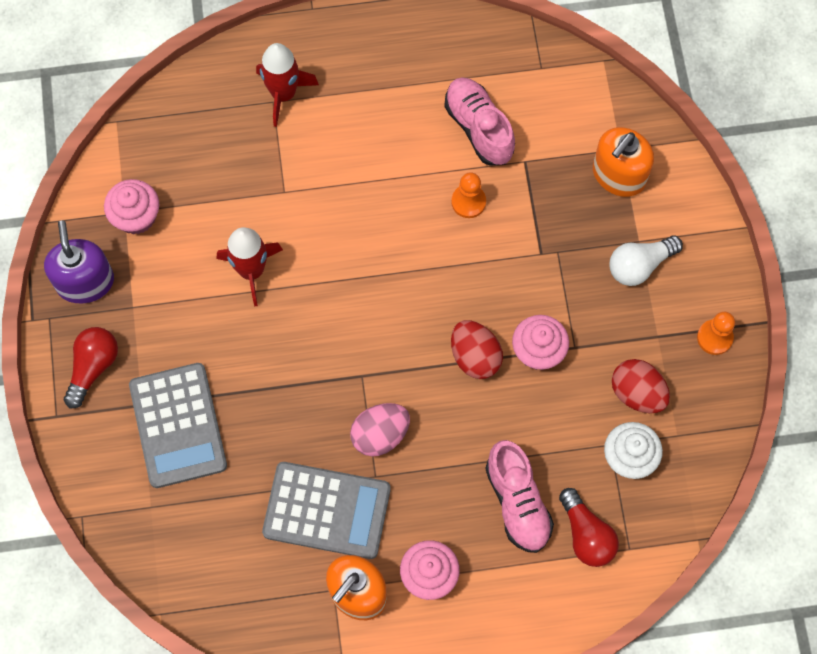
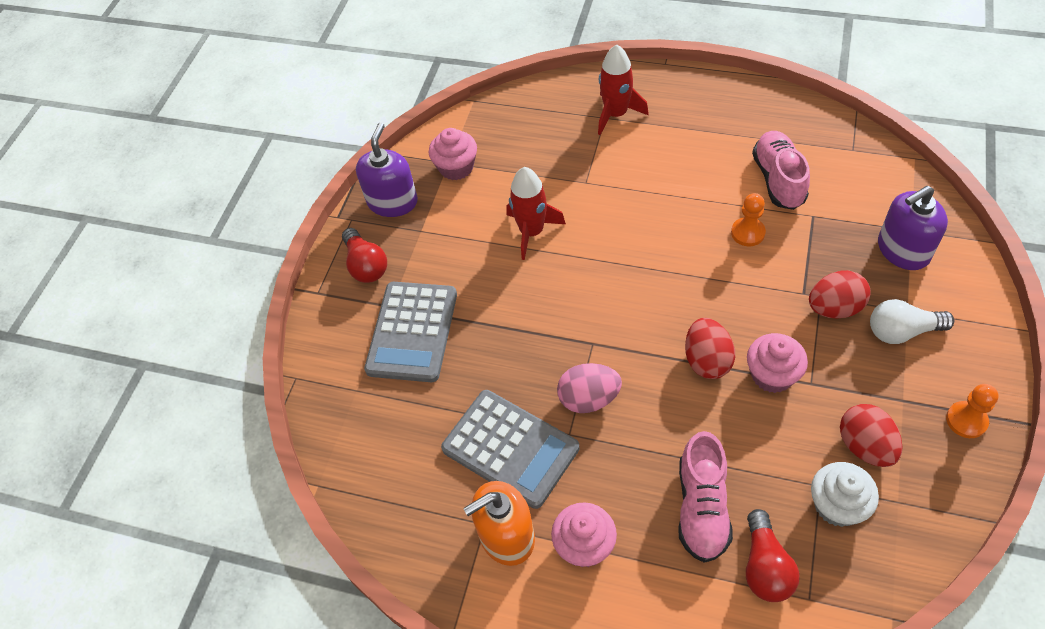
camera: 30 degrees right, 15 degrees down
red light bulb [64,327,118,408] -> red light bulb turned 105 degrees clockwise [342,228,387,283]
orange soap dispenser [593,127,654,197] -> purple soap dispenser [878,186,948,270]
none -> red egg [809,270,871,319]

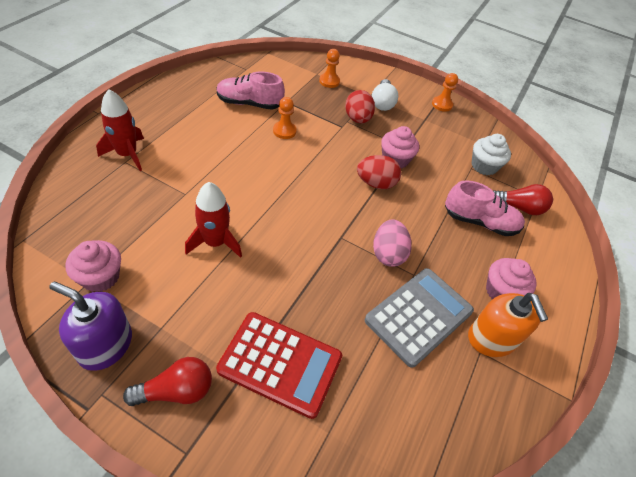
camera: 90 degrees left, 5 degrees down
grey calculator [364,282,457,382] -> red calculator [216,312,342,419]
red egg [840,404,903,467] -> none
purple soap dispenser [878,186,948,270] -> orange pawn [319,49,340,88]

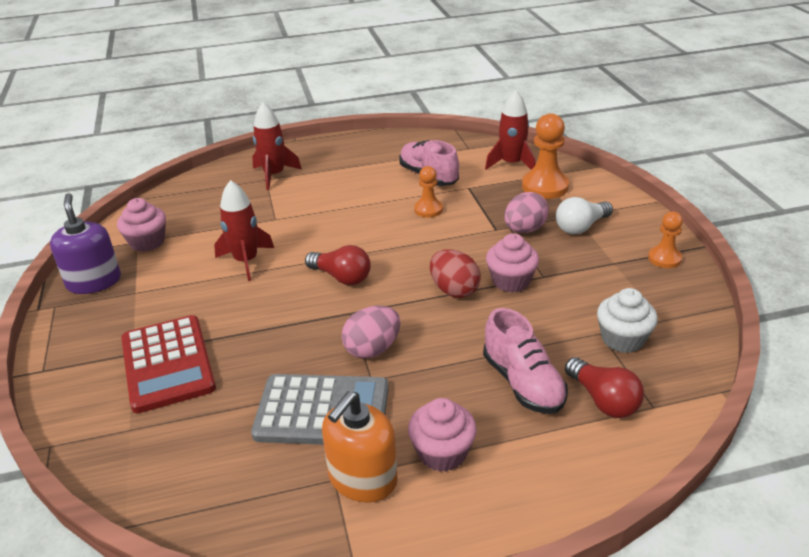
camera: 55 degrees right, 15 degrees down
red light bulb [123,357,212,406] -> red light bulb moved to [305,245,371,285]
orange pawn [319,49,340,88] -> orange pawn [522,113,569,199], size x1.67
red egg [345,90,375,124] -> pink egg [504,192,549,233]
none -> red rocket [485,90,536,170]

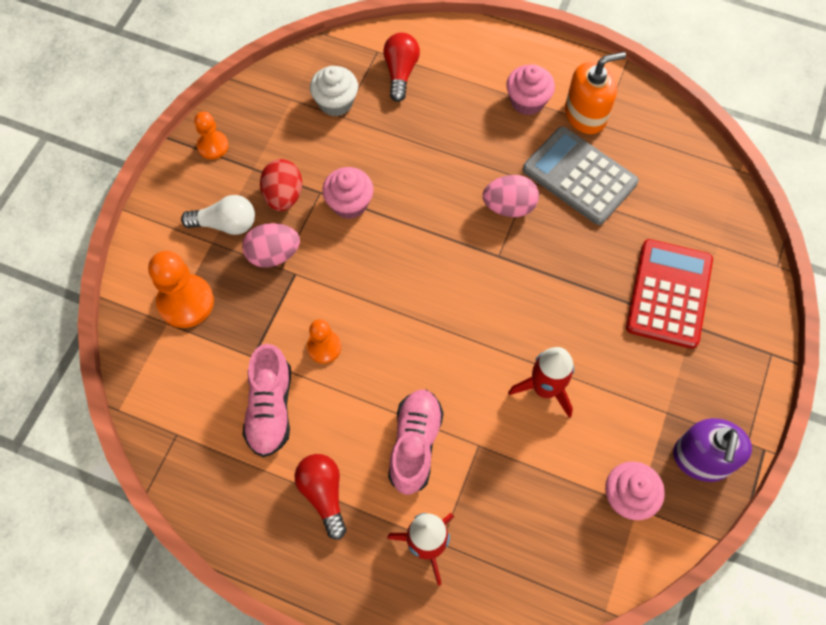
camera: 145 degrees left, 30 degrees up
red light bulb [305,245,371,285] -> red light bulb moved to [295,454,347,540]
red egg [430,249,481,298] -> red egg moved to [260,159,302,211]
pink shoe [483,308,568,414] -> pink shoe moved to [388,390,444,495]
red rocket [485,90,536,170] -> none

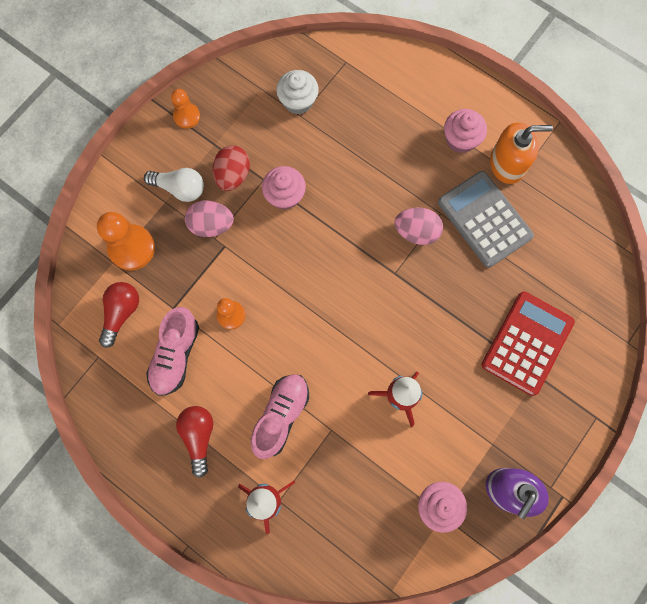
camera: 15 degrees right, 10 degrees up
red light bulb [383,33,420,102] -> red light bulb moved to [99,282,139,348]

